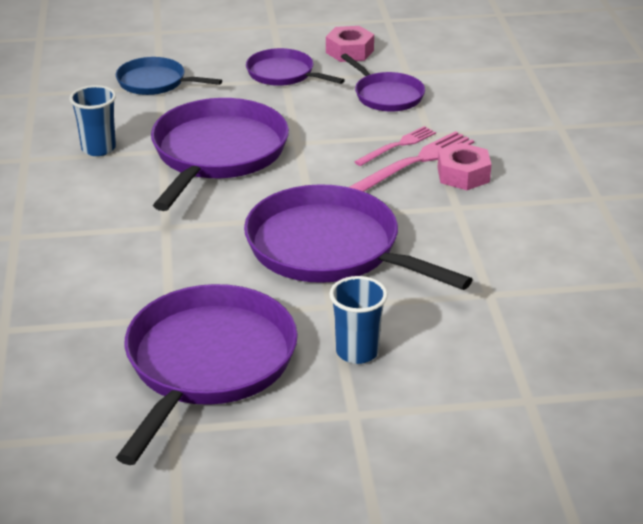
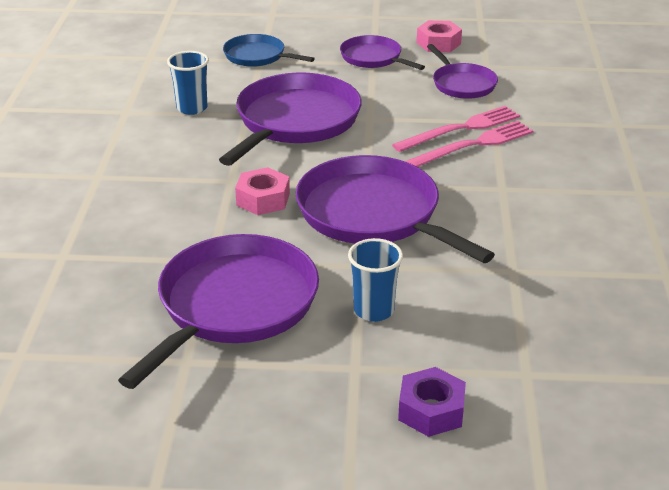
camera: 10 degrees right, 0 degrees up
pink fork [354,126,436,166] -> pink fork [392,106,520,152], size x1.54
pink nut [438,143,492,190] -> pink nut moved to [235,167,290,215]
none -> purple nut [398,367,466,437]

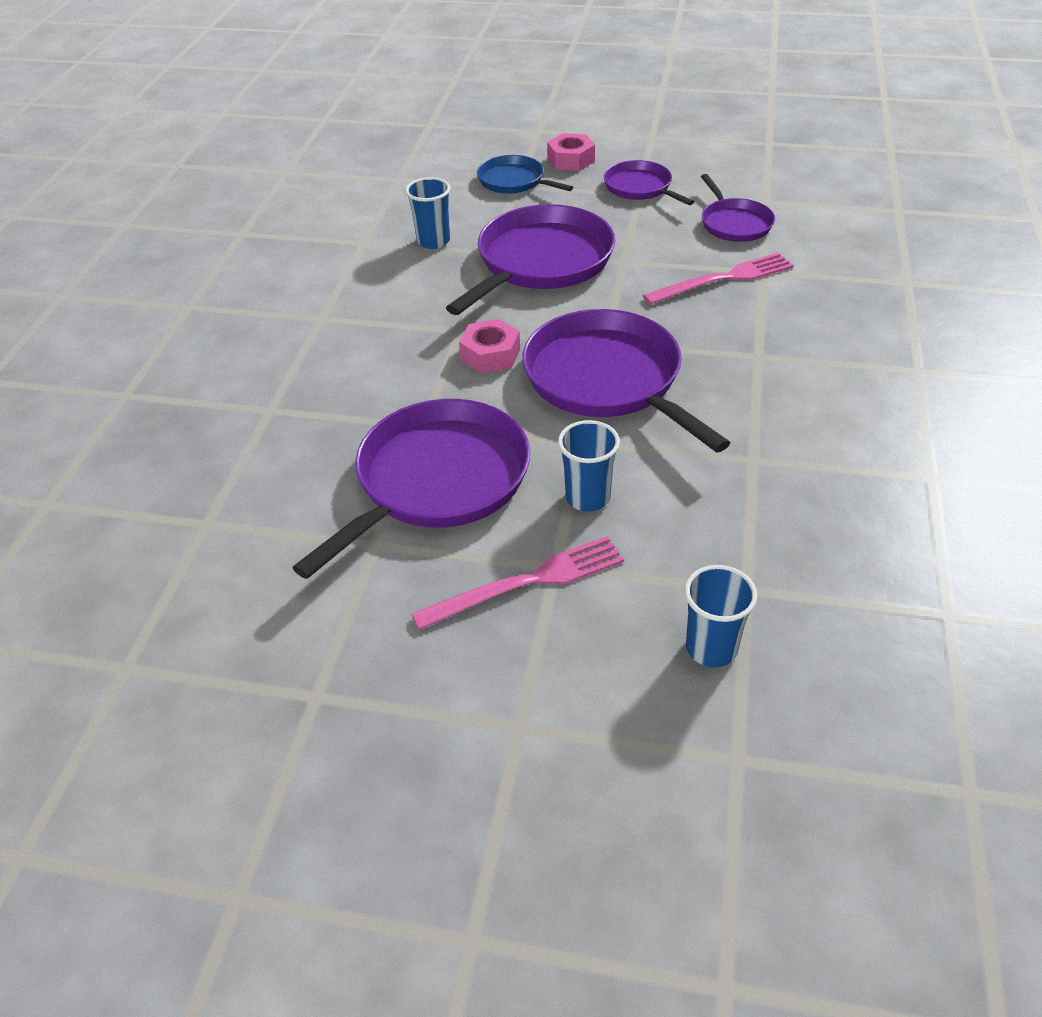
camera: 10 degrees right, 10 degrees up
purple nut [398,367,466,437] -> none
pink fork [405,121,534,167] -> pink fork moved to [411,536,624,630]
pink nut [417,20,462,52] -> pink nut moved to [547,133,595,171]
none -> blue cup [685,565,757,667]

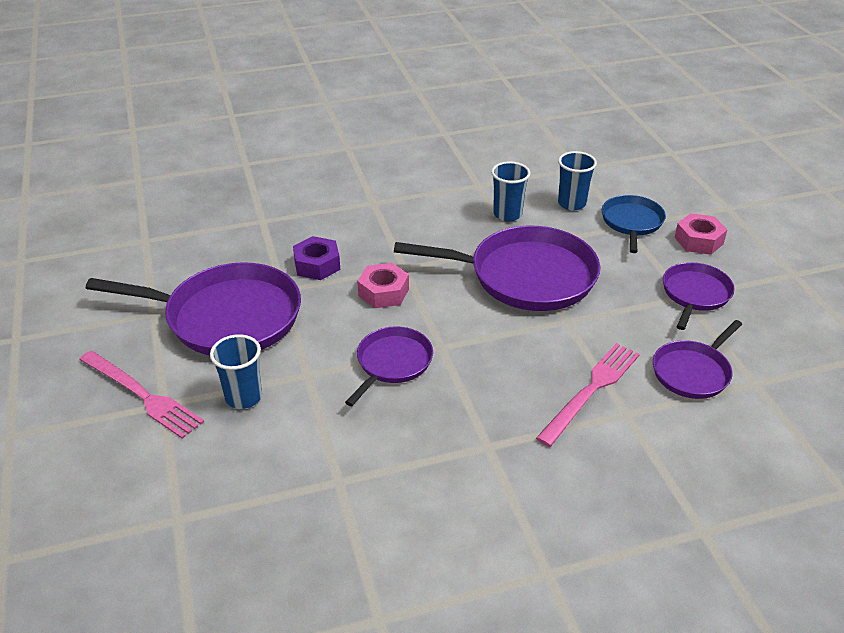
camera: 60 degrees right, 5 degrees down
purple pan [522,309,730,453] -> purple pan [345,326,433,406], size x0.54
pink fork [642,252,794,305] -> pink fork turned 90 degrees counterclockwise [536,343,640,447]
blue cup [685,565,757,667] -> blue cup moved to [558,151,597,210]
none -> purple nut [293,236,340,280]

